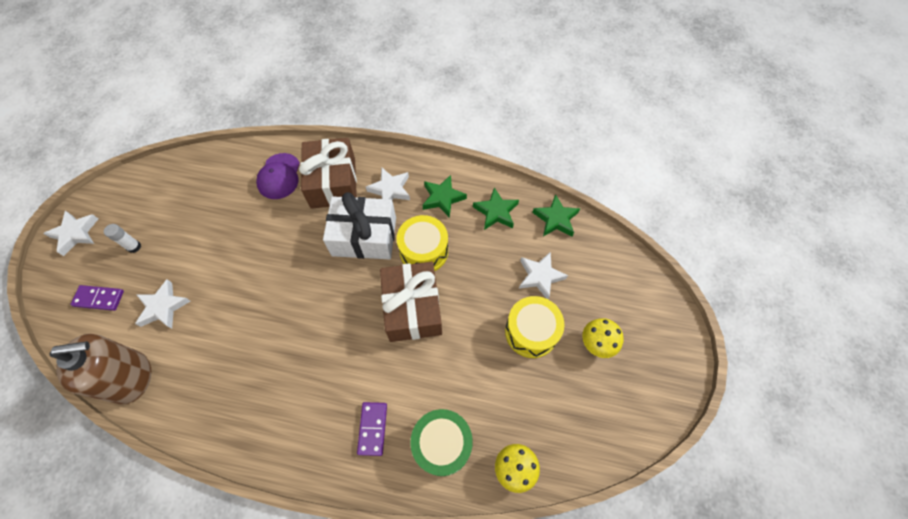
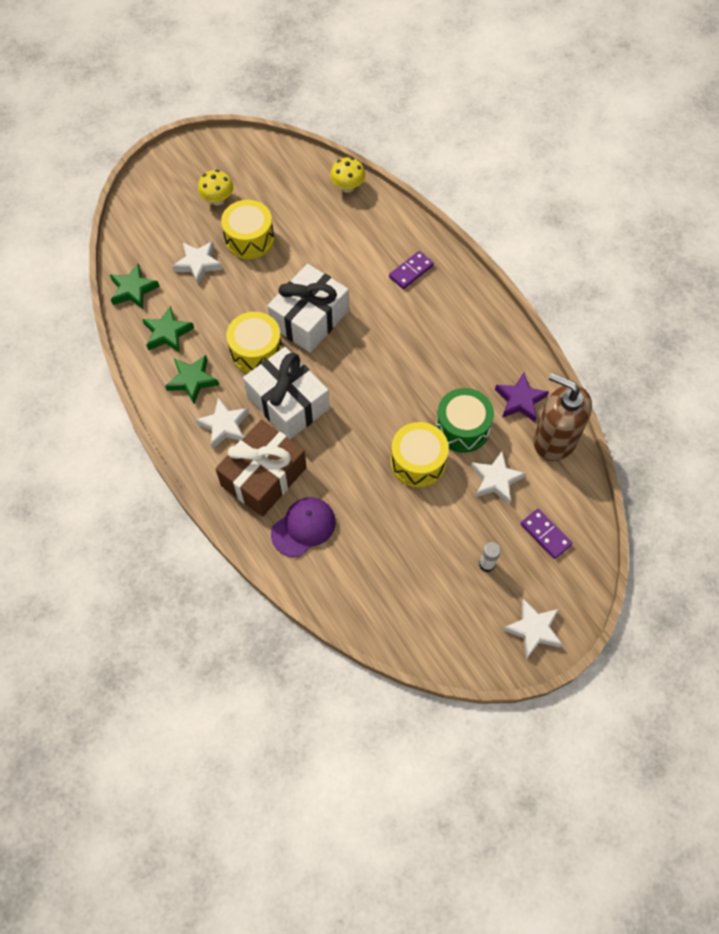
camera: 135 degrees left, 0 degrees up
brown gift [380,262,442,342] -> white gift [267,264,349,353]
green drum [410,409,473,476] -> green drum moved to [435,388,494,453]
none -> yellow drum [391,422,449,488]
none -> purple star [495,373,549,422]

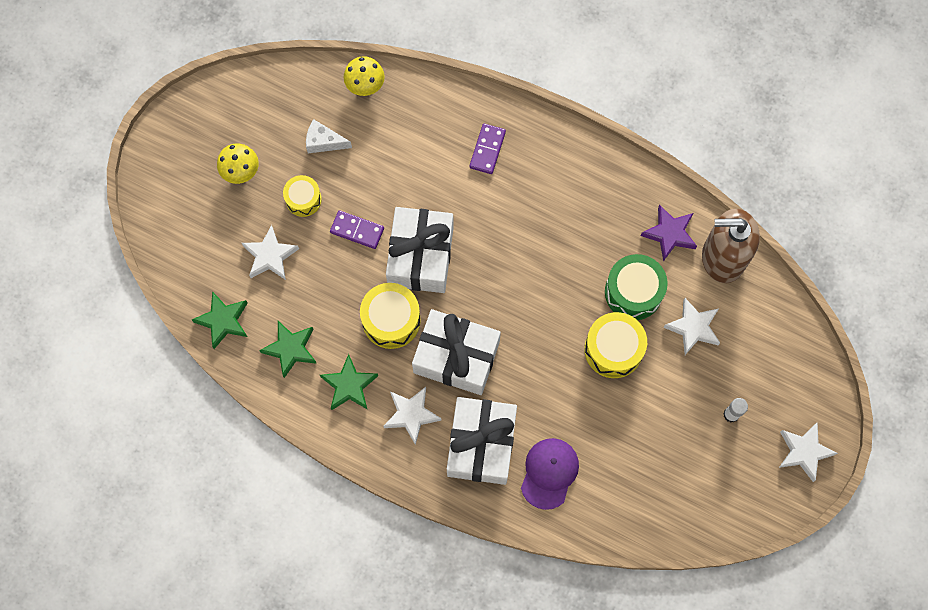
camera: 30 degrees left, 10 degrees up
brown gift [216,420,307,517] -> white gift [447,397,517,485]
yellow drum [221,200,274,259] -> yellow drum [283,175,322,217], size x0.63
purple domino [521,509,572,559] -> purple domino moved to [330,211,384,249]
none -> white cheese [306,119,352,153]

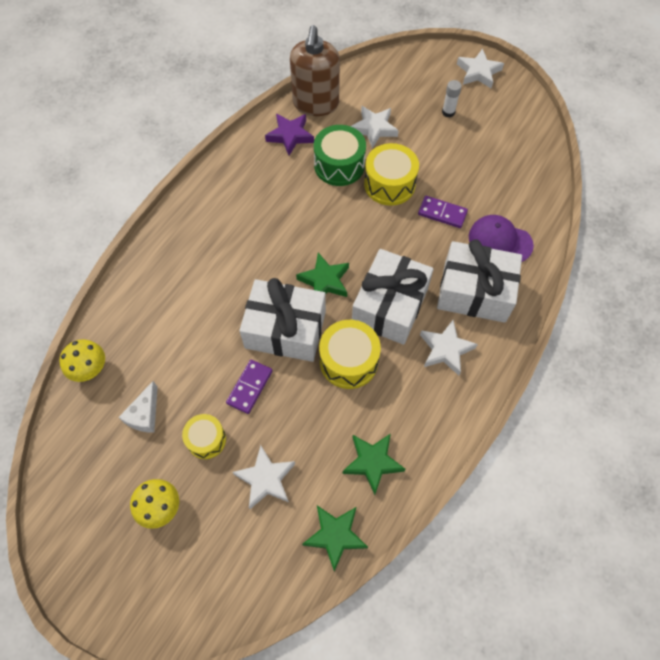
camera: 85 degrees left, 10 degrees down
green star [320,354,378,410] -> green star moved to [296,253,349,297]
purple domino [469,124,506,174] -> purple domino moved to [418,196,468,228]

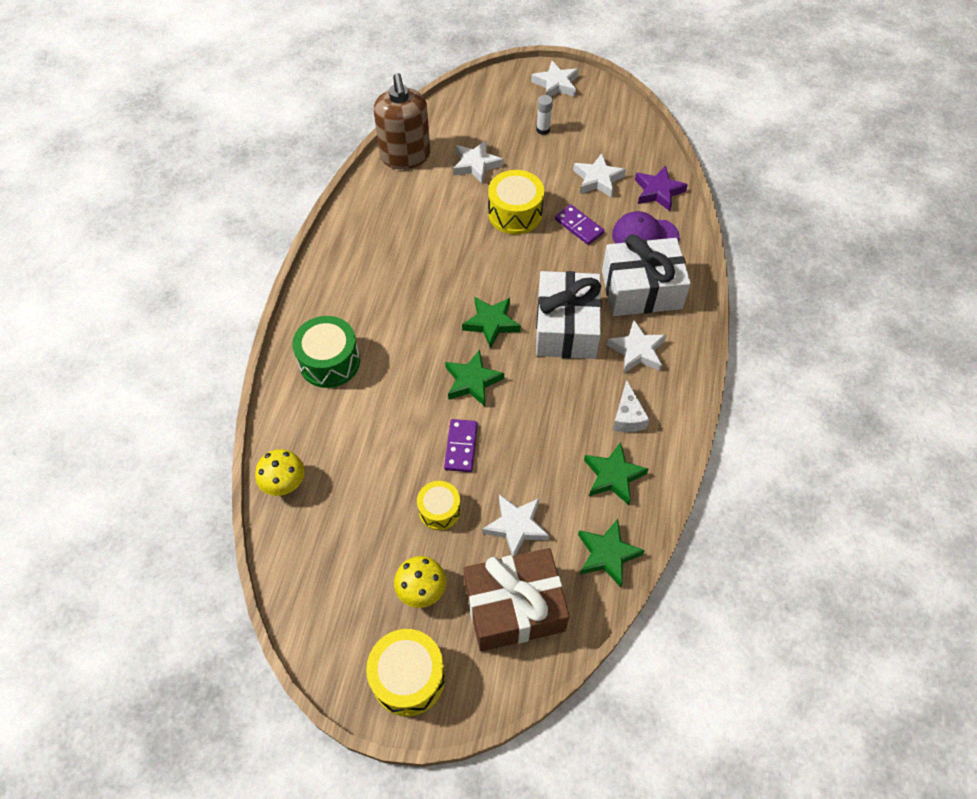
camera: 20 degrees left, 5 degrees down
white cheese [119,381,158,433] -> white cheese moved to [613,380,650,432]
white gift [239,278,326,362] -> green star [445,350,504,406]
purple star [265,114,314,155] -> purple star moved to [635,166,688,211]
green drum [314,125,366,186] -> green drum moved to [292,316,360,388]
yellow drum [319,320,381,389] -> yellow drum moved to [366,629,445,716]
purple domino [418,196,468,228] -> purple domino turned 45 degrees clockwise [555,204,604,245]
none -> brown gift [464,548,570,651]
none -> white star [573,153,626,197]

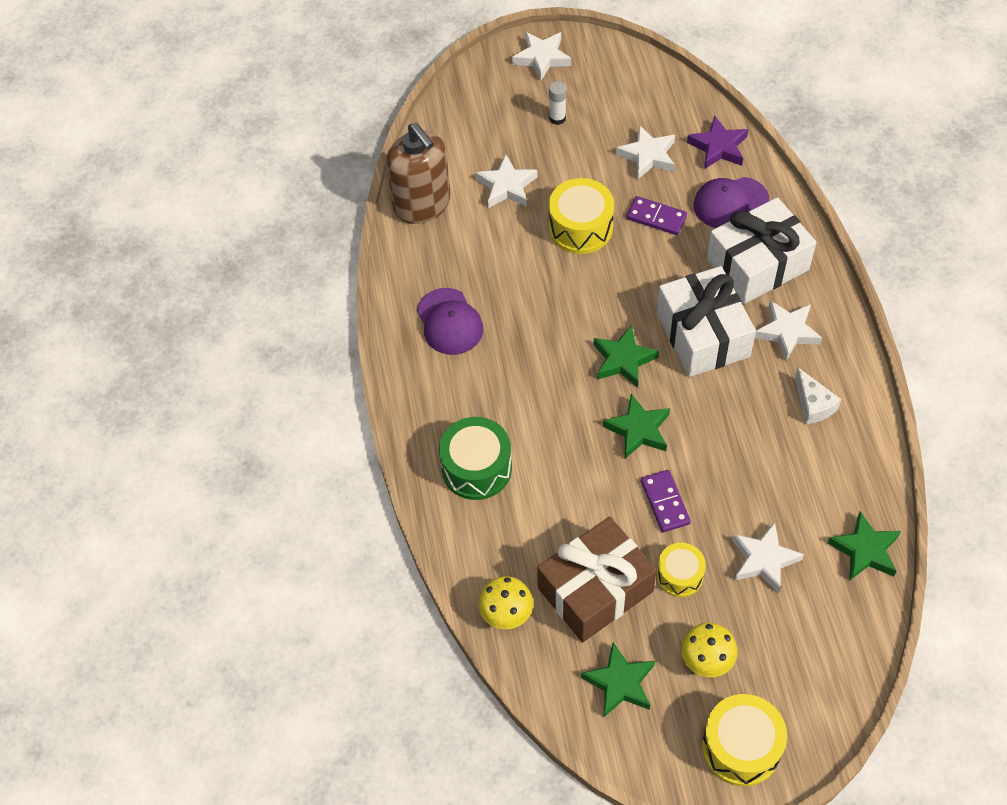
camera: 20 degrees left, 0 degrees up
brown gift [464,548,570,651] -> brown gift moved to [537,517,657,642]
green star [584,442,649,505] -> green star moved to [581,642,655,717]
none -> purple cap [417,288,483,355]

